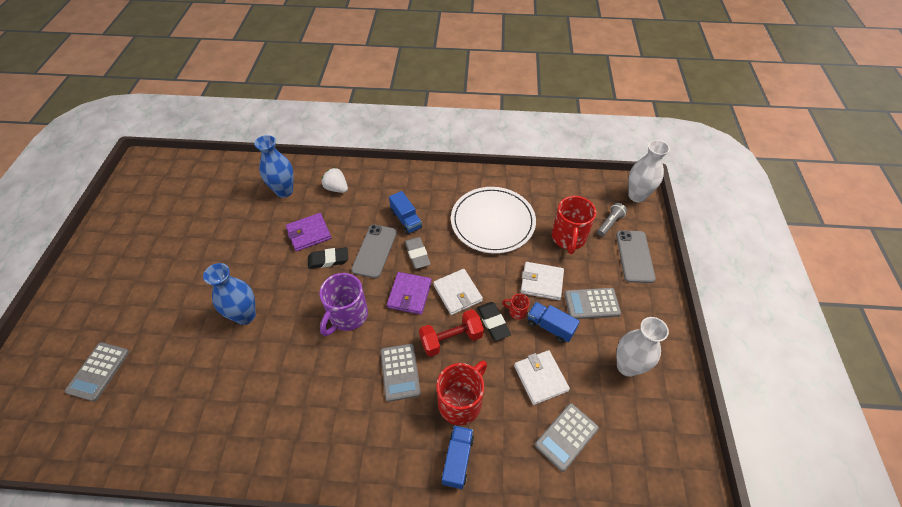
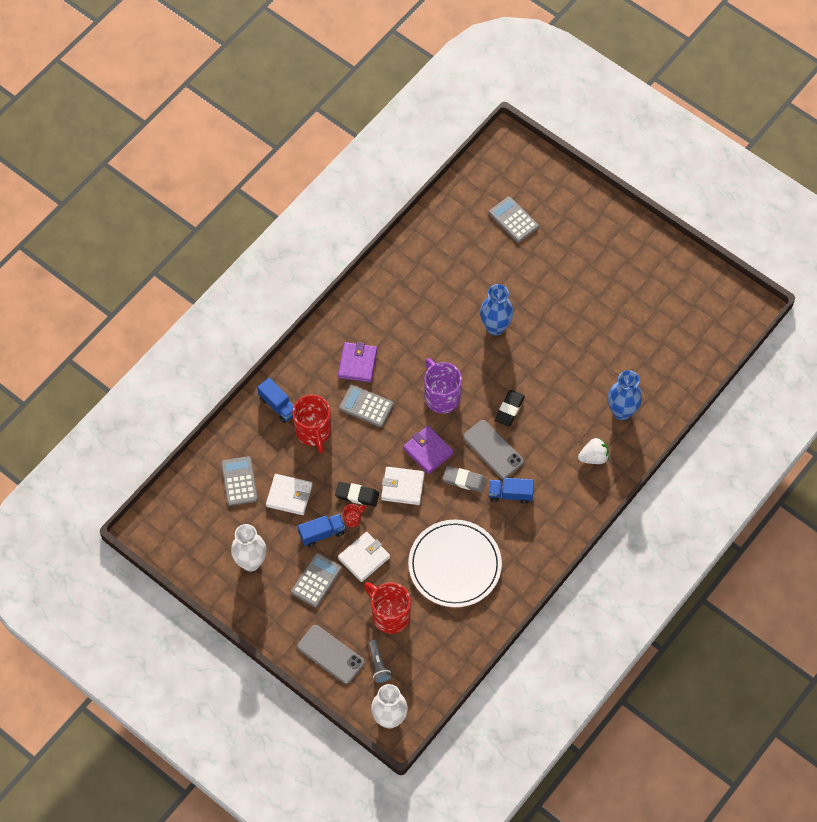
camera: 125 degrees right, 10 degrees up
purple wallet [286,213,331,251] -> purple wallet moved to [338,342,377,382]
red dumbbell [419,309,484,357] -> none

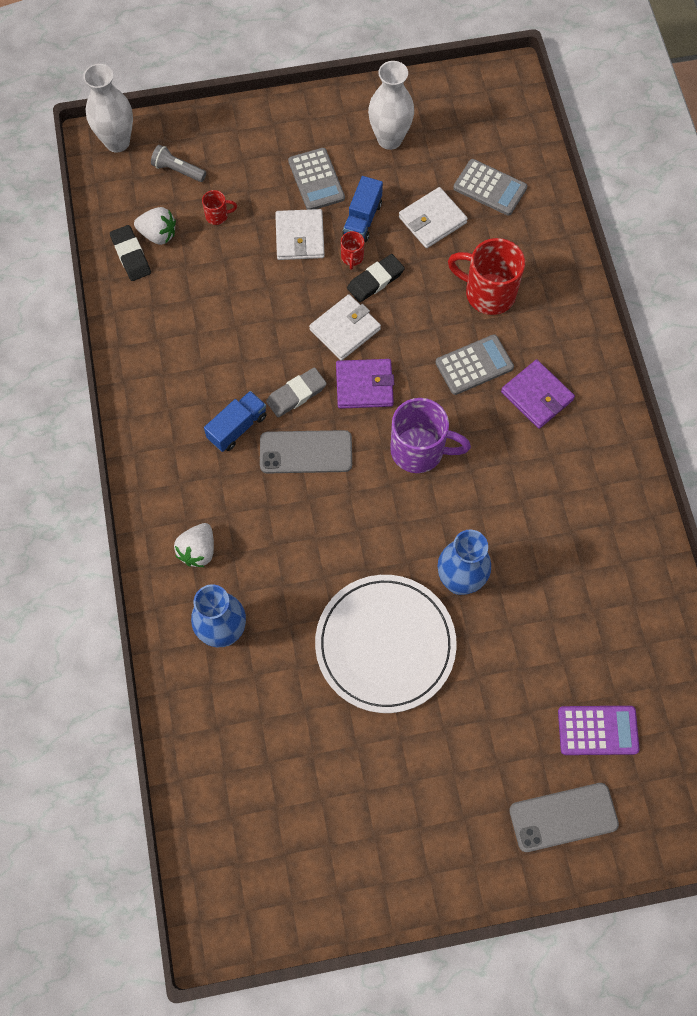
camera: 130 degrees right, 5 degrees up
blue truck [257,378,294,423] -> none
grey phone [297,625,365,684] -> grey phone moved to [509,783,619,852]
red mug [364,582,411,634] -> red mug [202,190,237,225], size x0.46
white plate [408,520,502,607] -> white plate moved to [315,575,457,713]
grey calculator [489,197,539,243] -> purple calculator [558,706,640,755]
black eraser [495,390,525,427] -> black eraser moved to [110,225,151,281]
none -> white strawberry [134,207,176,245]

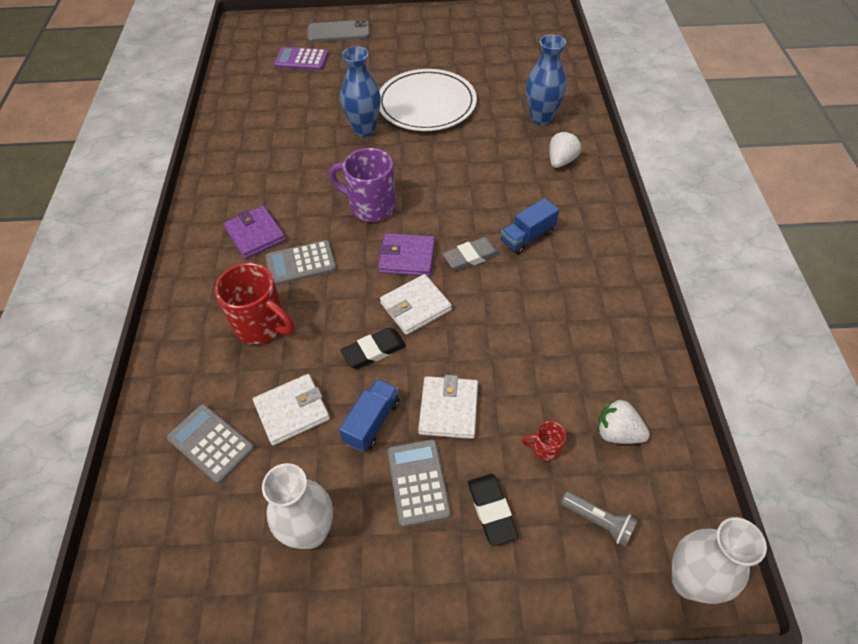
camera: 170 degrees left, 15 degrees down
black eraser [110,225,151,281] -> black eraser moved to [468,474,519,546]
grey phone [260,430,352,474] -> none
red mug [341,231,364,270] -> none

